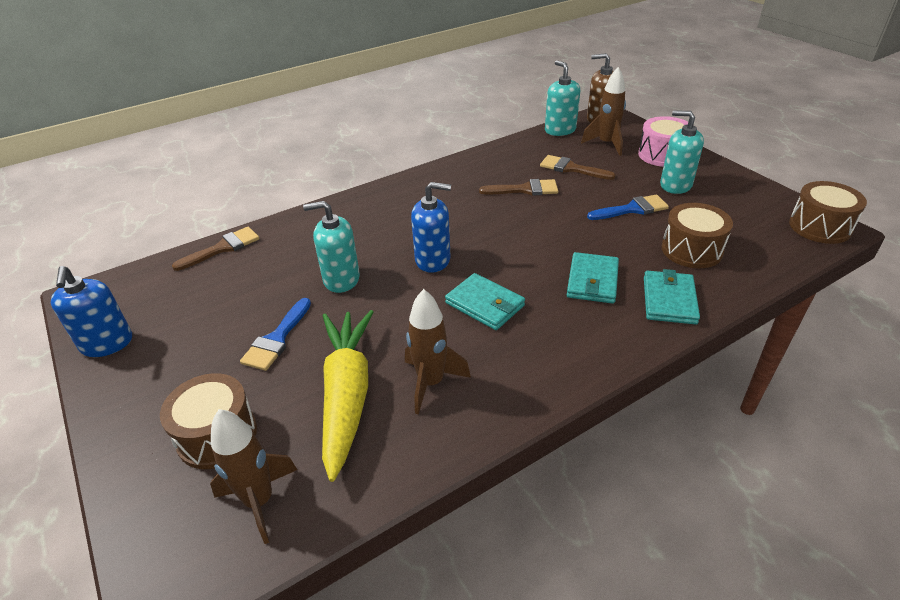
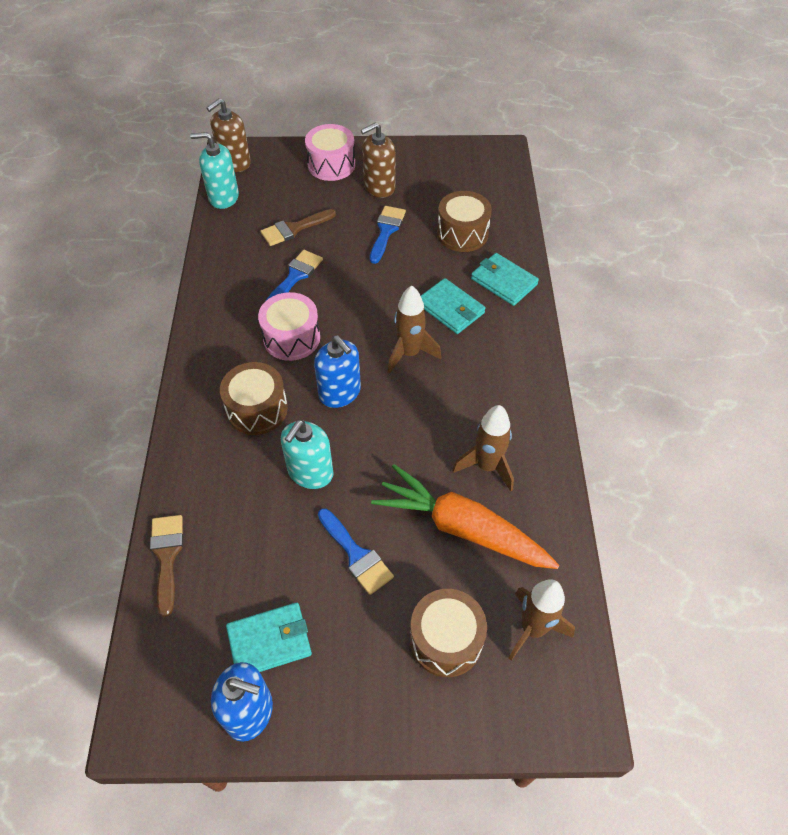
camera: 60 degrees left, 15 degrees up
yellow carrot [322,310,373,482] -> orange carrot [371,464,559,569]
blue soap dispenser [411,182,451,273] -> blue soap dispenser turned 105 degrees clockwise [314,335,361,408]
turquoise wallet [445,273,525,330] -> turquoise wallet moved to [226,602,312,672]
brown brush [479,179,558,196] -> blue brush [266,250,323,301]
brown rocket [581,67,626,156] -> brown rocket moved to [388,285,441,374]
turquoise soap dispenser [660,110,704,194] -> brown soap dispenser [361,122,395,198]
brown drum [789,181,867,244] -> brown drum moved to [220,362,288,435]
none -> pink drum [258,292,320,361]

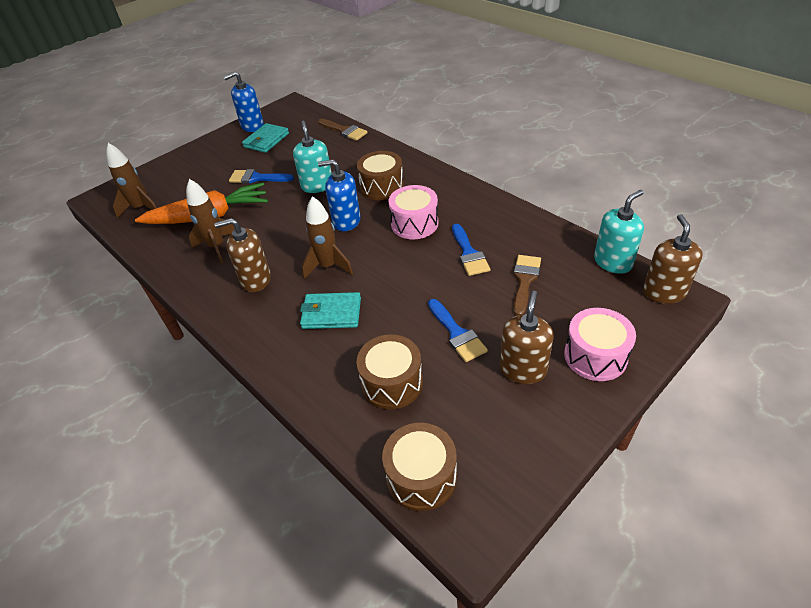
camera: 140 degrees right, 10 degrees down
brown drum [410,589,487,677] -> brown drum moved to [382,423,457,511]
turquoise wallet [471,253,539,306] -> none
none -> brown soap dispenser [214,218,271,292]

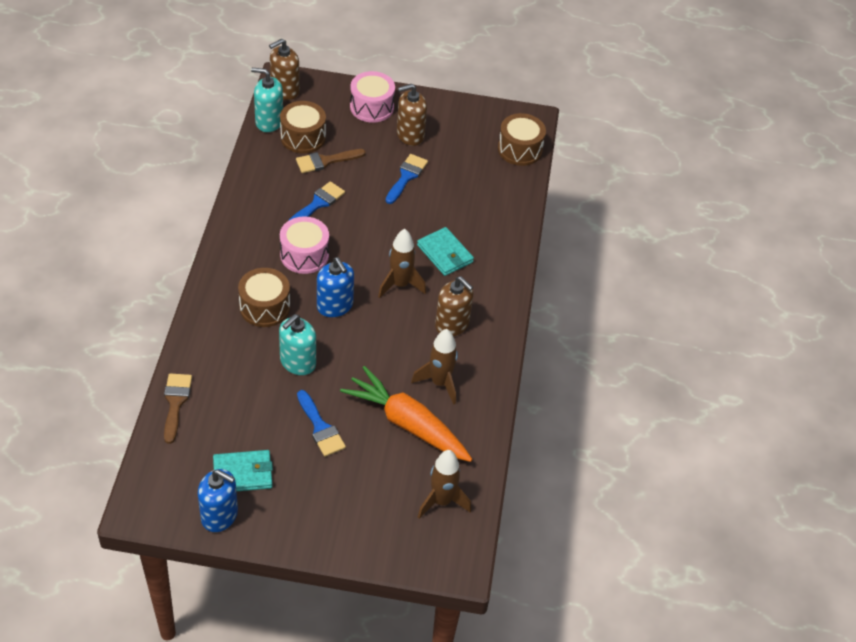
camera: 135 degrees left, 5 degrees up
brown drum [356,334,423,410] -> brown drum moved to [280,101,326,153]

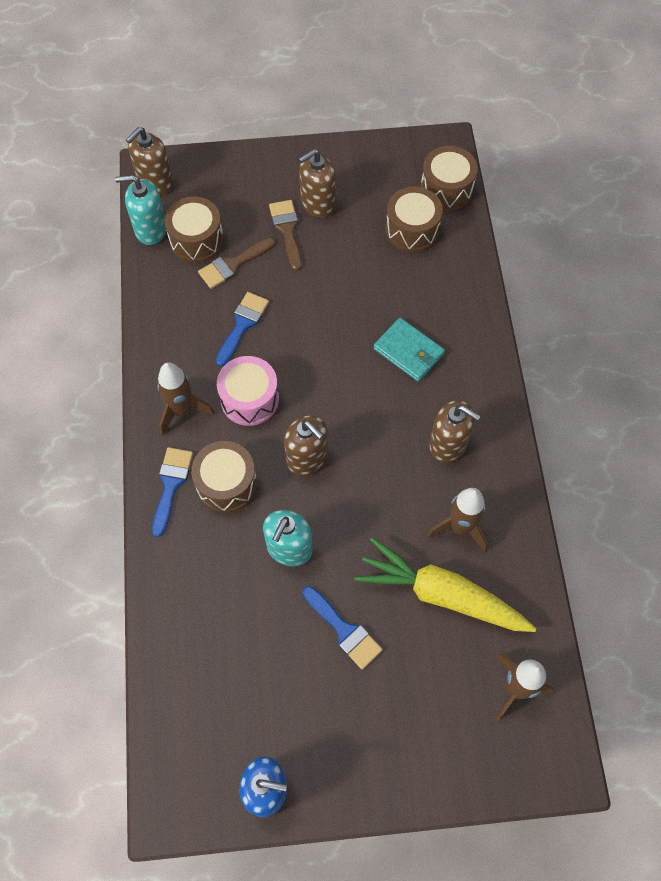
camera: 10 degrees left, 15 degrees up
brown brush [164,374,192,444] -> brown brush moved to [269,200,302,271]
turquoise wallet [213,450,273,491] -> none
blue soap dispenser [317,257,354,317] -> brown soap dispenser [284,415,328,476]
orange carrot [340,366,472,462] -> yellow carrot [354,538,536,632]
pink drum [350,71,395,123] -> none
brown rocket [378,229,426,298] -> brown rocket moved to [157,362,215,436]
blue brush [386,154,428,204] -> blue brush moved to [152,447,193,537]
none -> brown drum [385,186,443,253]

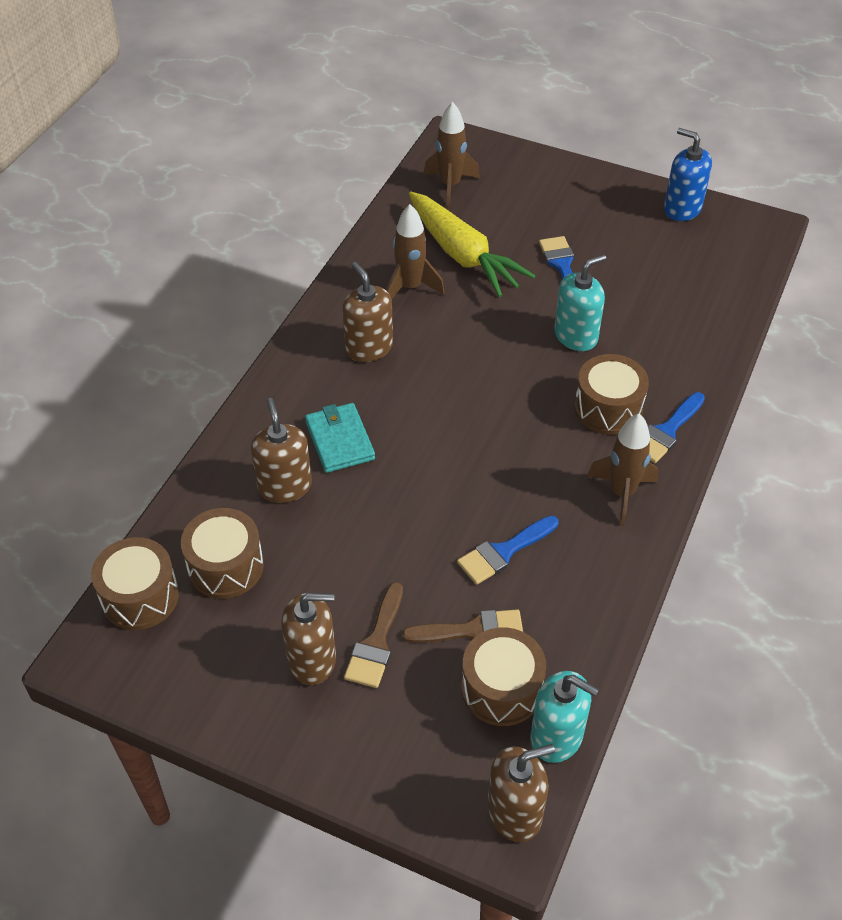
camera: 150 degrees left, 15 degrees down
pink drum [217,356,279,426] -> none
brown soap dispenser [284,415,328,476] -> brown soap dispenser moved to [251,398,312,503]

